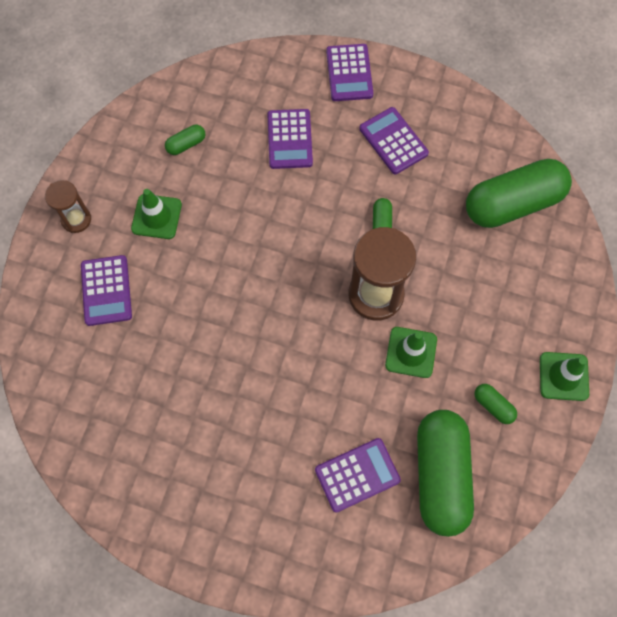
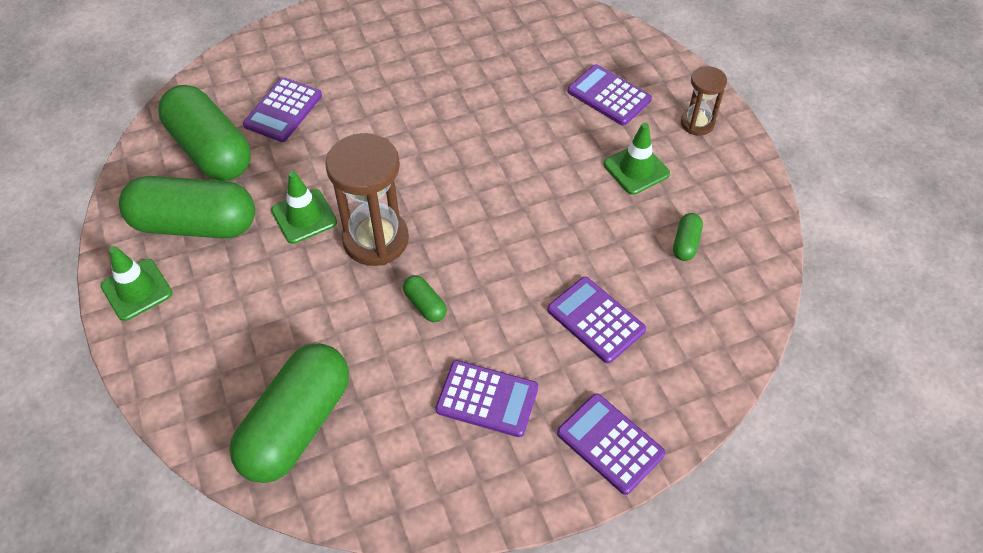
camera: 140 degrees right, 15 degrees down
green capsule [475,384,517,424] -> green capsule [119,176,255,239], size x2.43

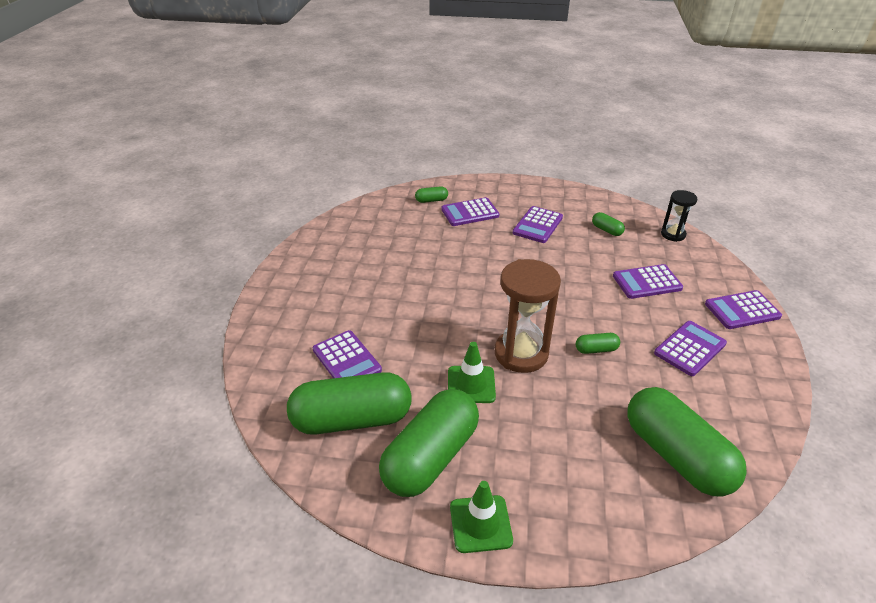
camera: 60 degrees left, 15 degrees down
green traffic cone [604,123,670,195] -> purple calculator [513,206,563,243]
brown hourglass [681,66,727,136] -> none
none -> green capsule [415,186,448,203]
none -> black hourglass [661,190,697,242]

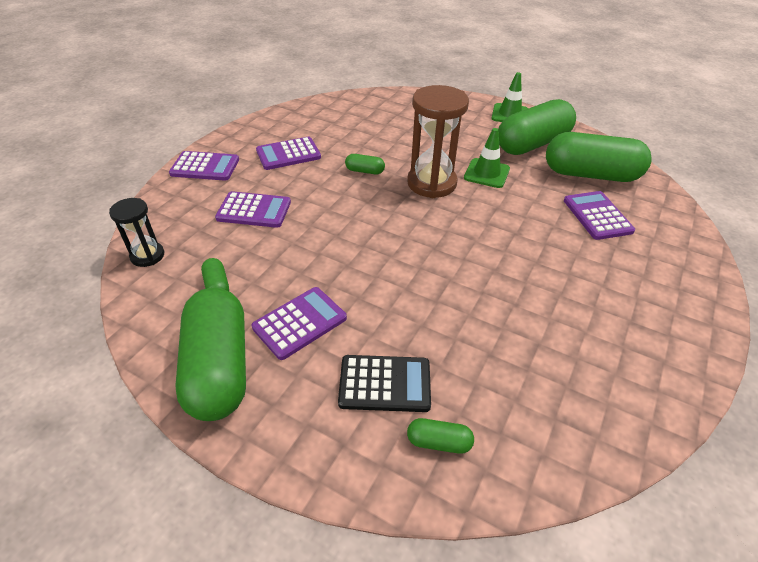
camera: 160 degrees left, 5 degrees up
purple calculator [441,197,500,226] -> black calculator [338,355,431,412]
green capsule [627,387,747,496] -> green capsule moved to [175,288,246,421]

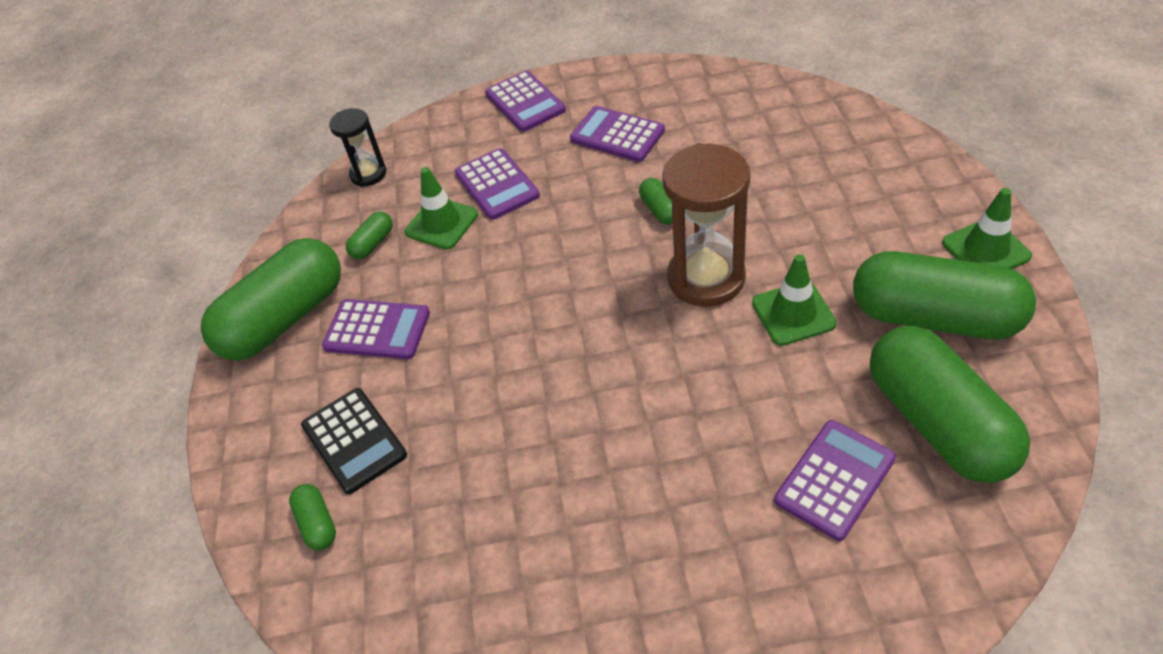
camera: 60 degrees right, 5 degrees up
none -> green traffic cone [405,167,478,249]

